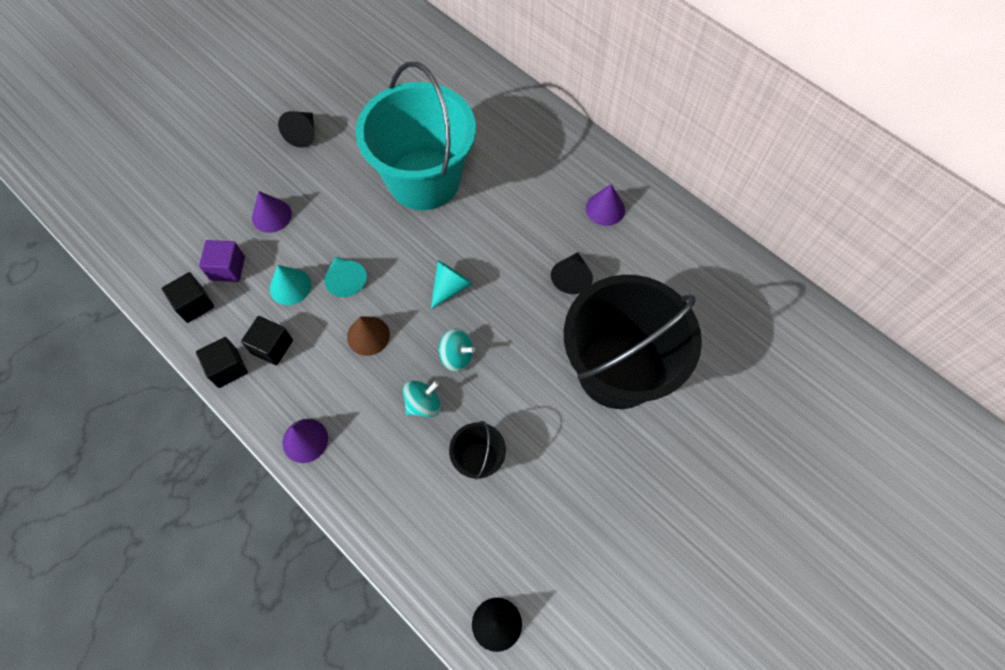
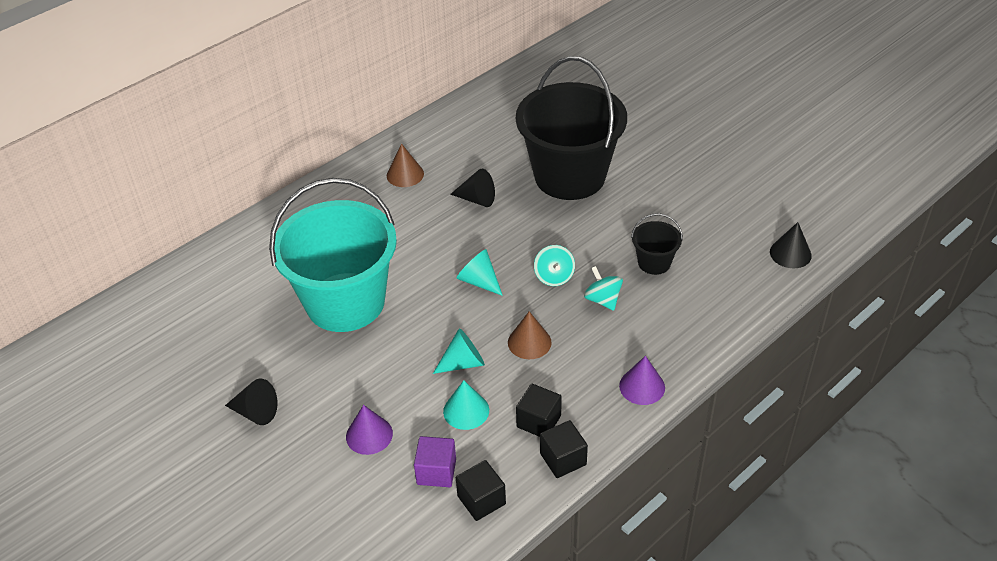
camera: 85 degrees left, 20 degrees down
turquoise spinning top [438,328,475,372] -> turquoise spinning top turned 150 degrees clockwise [534,245,575,286]
purple cone [586,184,625,226] -> brown cone [387,144,424,187]

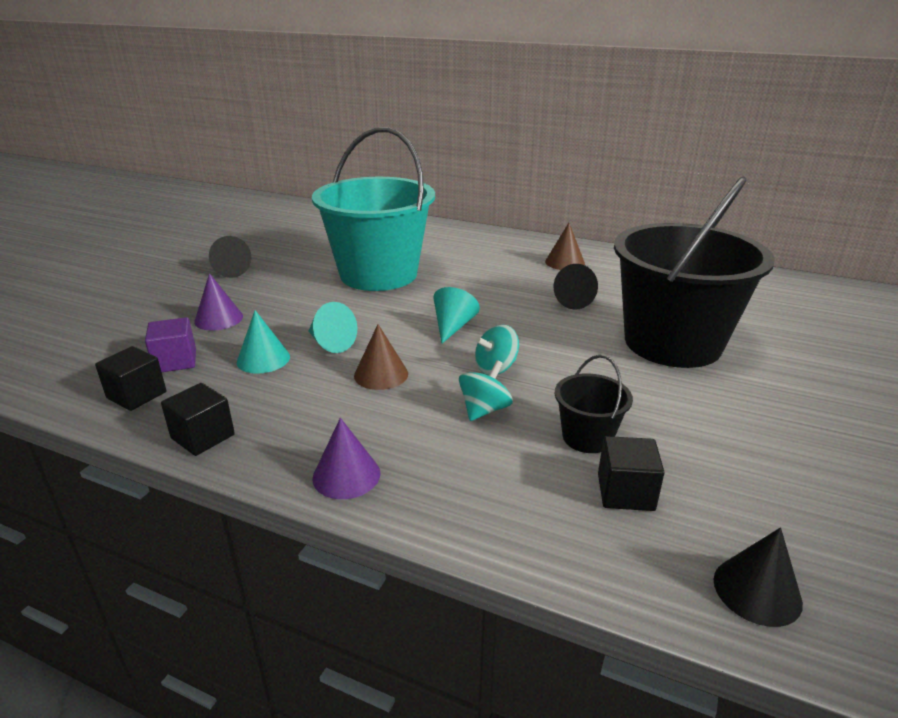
camera: 65 degrees right, 15 degrees down
black cube [516,384,562,437] -> black cube moved to [598,436,665,511]

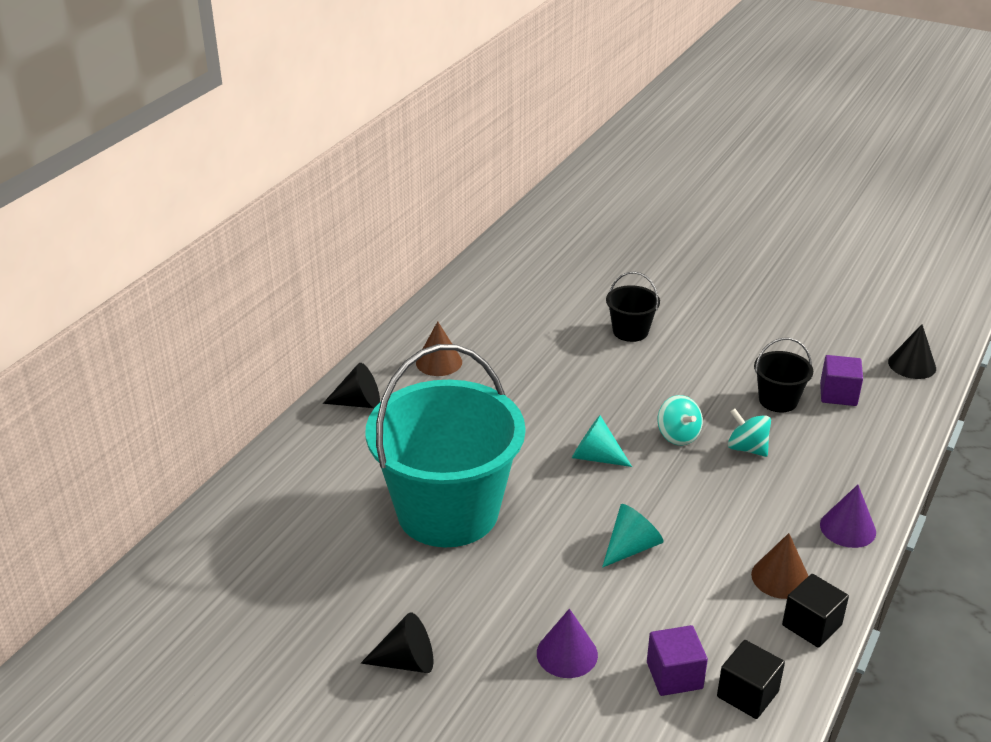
camera: 85 degrees left, 5 degrees up
turquoise cone [237,310,290,374] -> none
brown cone [354,324,408,390] -> brown cone moved to [751,533,808,599]
black cone [554,264,598,310] -> black cone moved to [323,363,380,408]
black cube [598,436,665,511] -> purple cube [820,355,863,406]
black bucket [614,176,775,368] -> black bucket [606,271,660,342], size x0.42

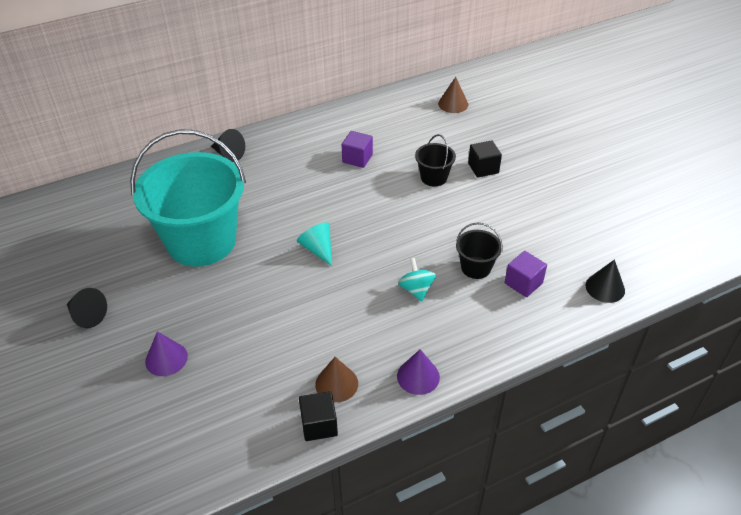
camera: 35 degrees right, 10 degrees up
brown cone [416,321,462,376] -> brown cone moved to [438,77,468,113]
turquoise cone [602,504,664,568] -> none
purple cube [647,625,708,696] -> purple cube moved to [342,131,373,168]
turquoise spinning top [658,395,703,445] -> none
black cube [717,640,785,719] -> black cube moved to [468,140,502,178]

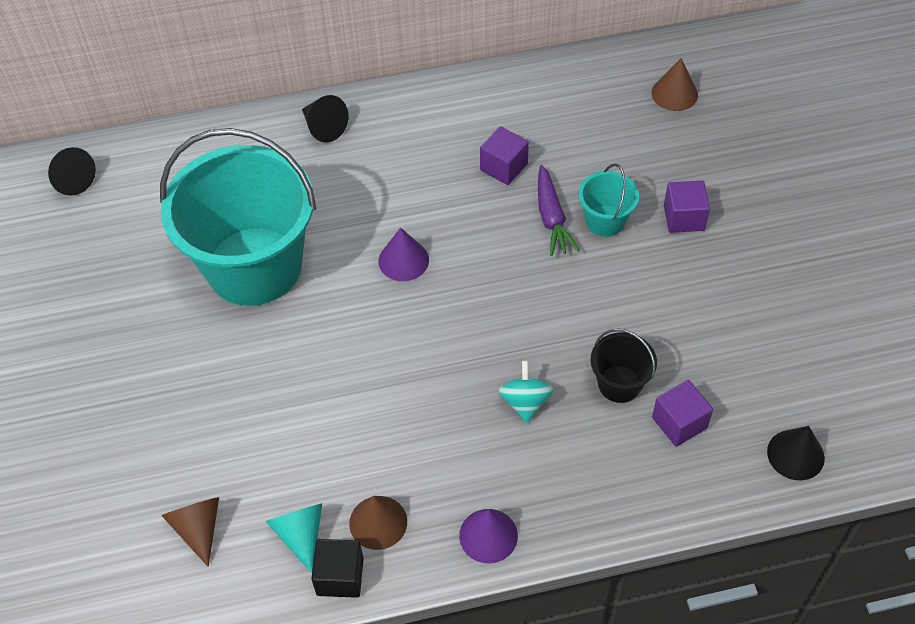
camera: 15 degrees right, 10 degrees up
black cone [67,288,107,328] -> black cone moved to [48,147,96,196]
purple cone [145,331,188,376] -> purple cone moved to [379,227,429,281]
turquoise cone [297,222,332,266] -> turquoise cone moved to [266,503,322,573]
black bucket [415,134,456,187] -> turquoise bucket [579,164,639,237]
black cube [468,140,502,178] -> purple cube [664,181,710,233]
none -> brown cone [161,497,219,567]
none -> purple carrot [538,165,580,256]

